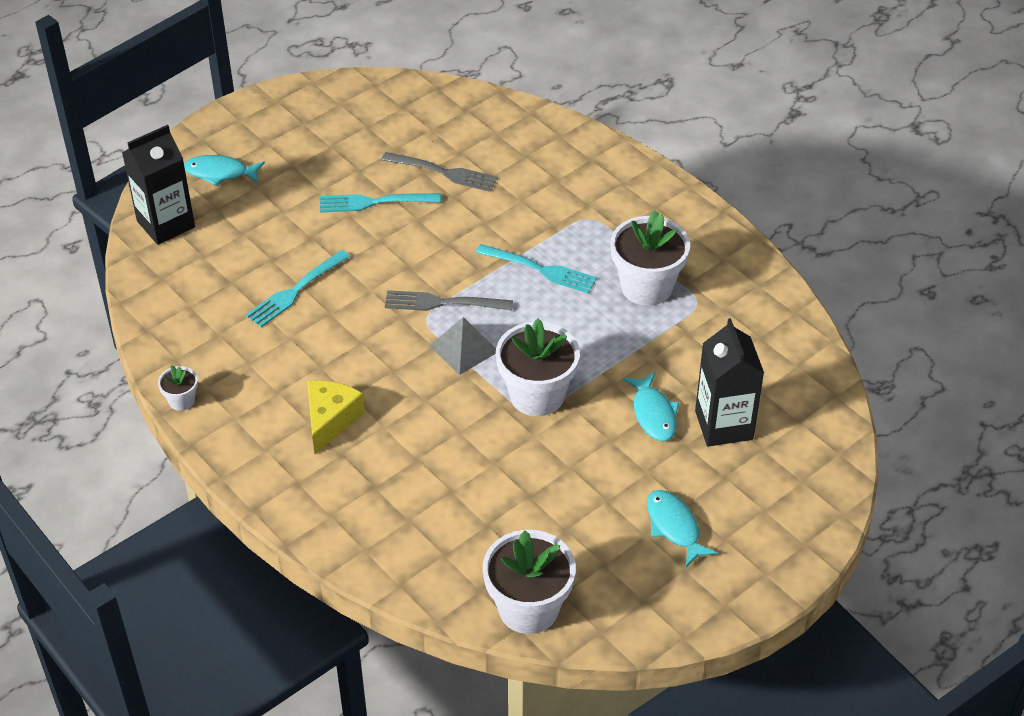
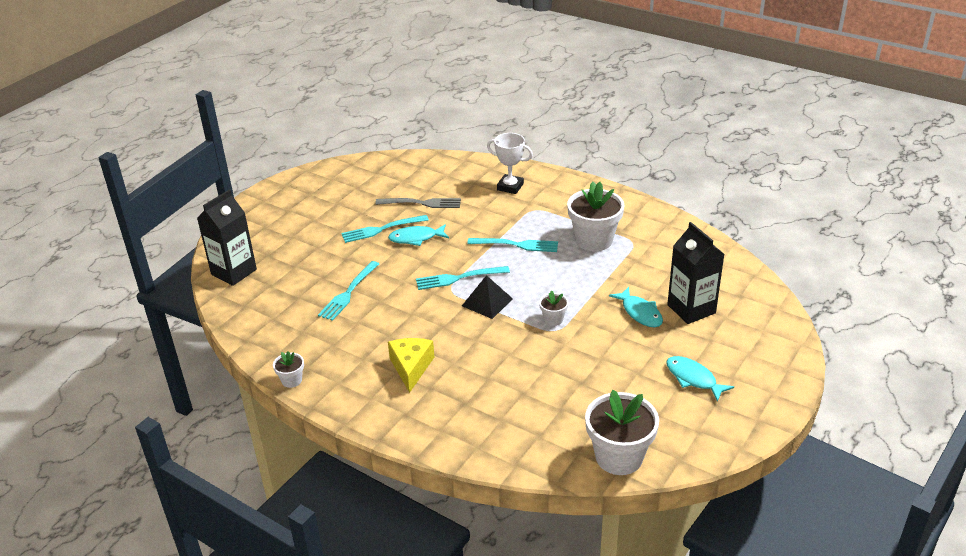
camera: 15 degrees left, 10 degrees down
turquoise fish [184,155,265,186] -> turquoise fish moved to [388,224,449,246]
grey fork [385,290,513,311] -> turquoise fork [416,266,510,290]
grey pyramid [429,317,496,375] -> black pyramid [462,275,513,319]
white flower pot [496,318,580,416] -> white flower pot [539,290,568,326], size x0.47
none -> white trophy [487,133,533,194]

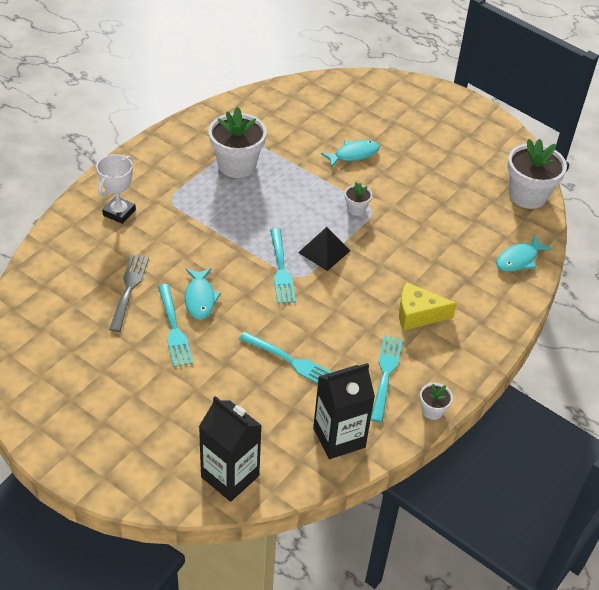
camera: 90 degrees left, 10 degrees up
turquoise fork [467,238,558,252] -> turquoise fork moved to [371,335,403,423]
turquoise fish [666,356,734,402] -> turquoise fish moved to [496,234,552,272]
black carton [667,222,724,324] -> black carton moved to [313,363,375,459]

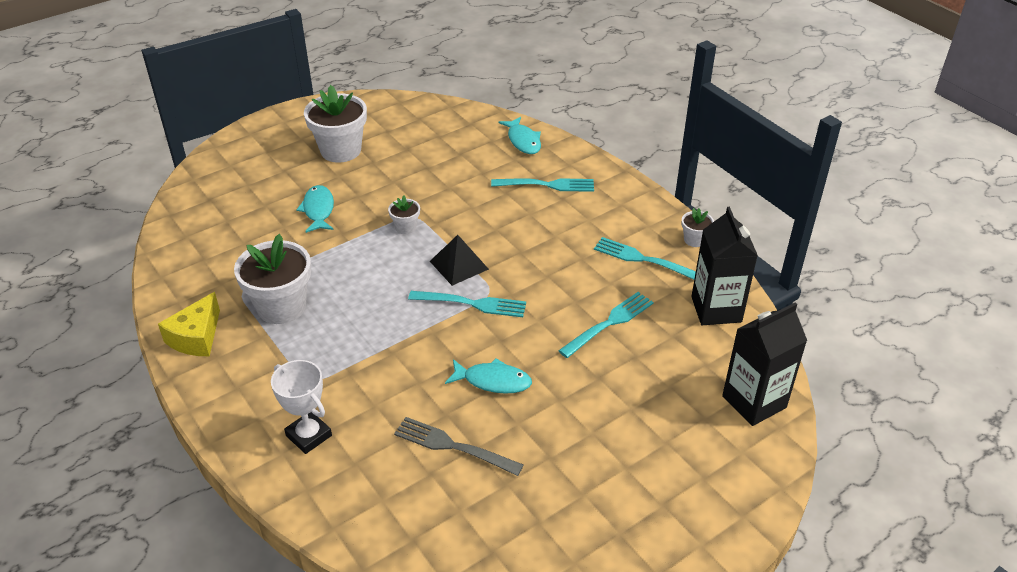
camera: 70 degrees left, 5 degrees down
turquoise fork [158,284,193,367] -> turquoise fork moved to [491,178,594,192]
yellow cheese [399,282,457,331] -> yellow cheese moved to [158,292,220,356]
white flower pot [507,139,567,209] -> white flower pot moved to [304,85,367,163]

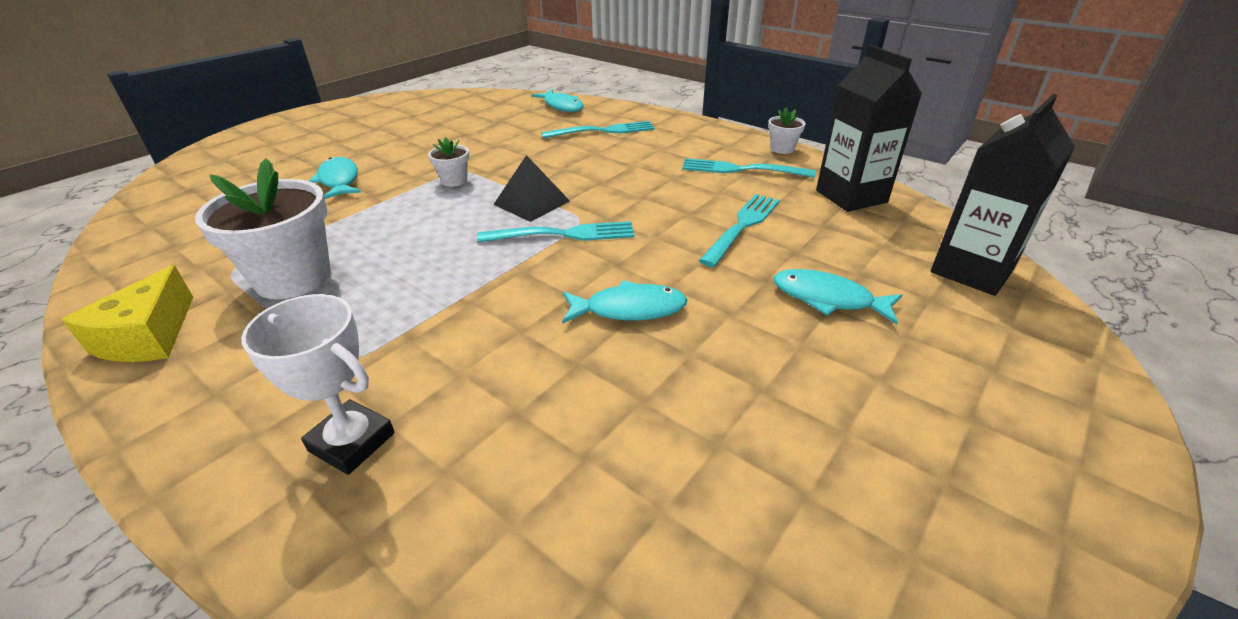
camera: 15 degrees left, 5 degrees down
white flower pot [304,85,367,163] -> none
grey fork [394,417,524,476] -> none
none -> turquoise fish [774,269,902,324]

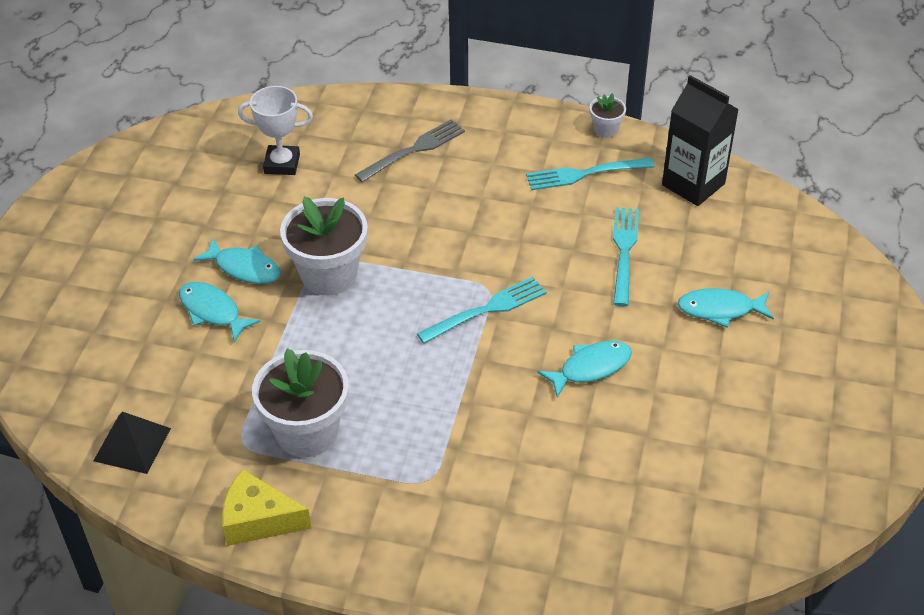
camera: 25 degrees left, 10 degrees up
yellow cheese [61,265,193,362] -> yellow cheese turned 120 degrees clockwise [222,470,311,546]
white trophy [241,294,395,475] -> white trophy moved to [238,86,313,175]
white flower pot [428,137,469,187] -> white flower pot [280,197,368,295], size x2.12
black pyramid [493,155,570,222] -> black pyramid moved to [93,412,171,474]
turquoise fish [531,89,584,112] -> turquoise fish moved to [193,238,281,284]
turquoise fork [541,121,655,138] -> grey fork [355,120,465,183]
black carton [931,94,1075,296] -> none

